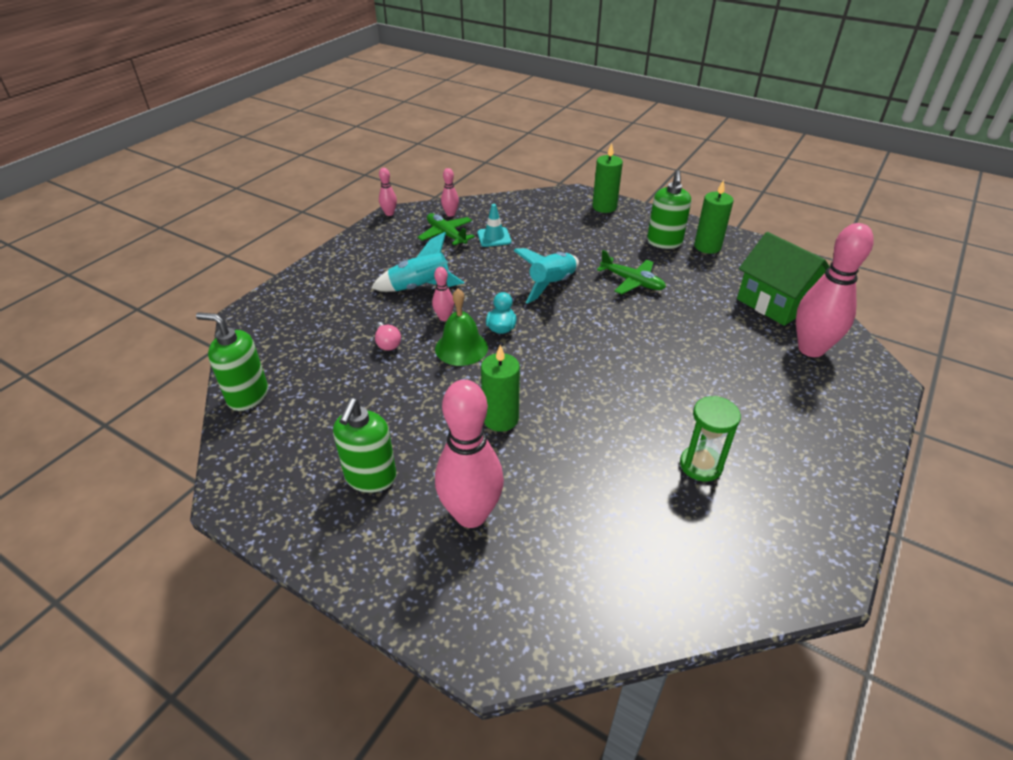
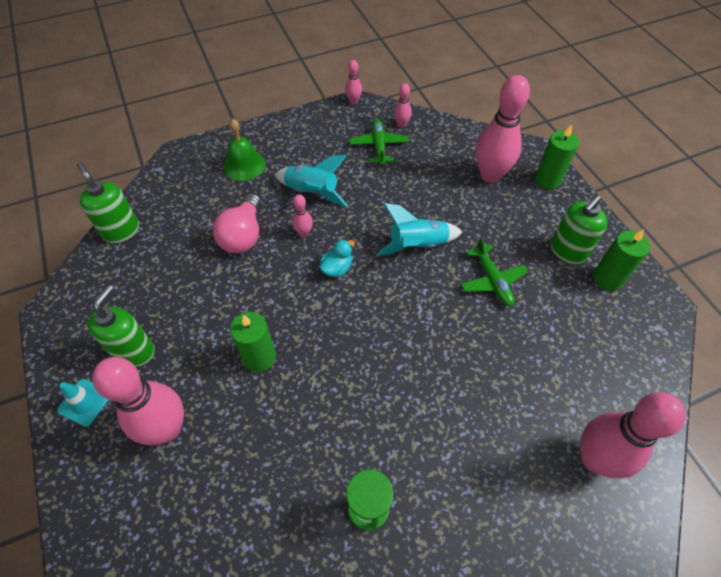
camera: 35 degrees right, 15 degrees up
green soap dispenser [333,398,397,493] -> green soap dispenser turned 150 degrees clockwise [88,285,155,367]
pink light bulb [375,322,401,351] -> pink light bulb [213,193,261,253], size x1.93
green bell [435,289,488,366] -> green bell moved to [223,119,266,181]
turquoise traffic cone [477,204,511,247] -> turquoise traffic cone moved to [57,379,109,427]
green house [737,232,830,326] -> none
none -> pink bowling pin [476,75,530,183]

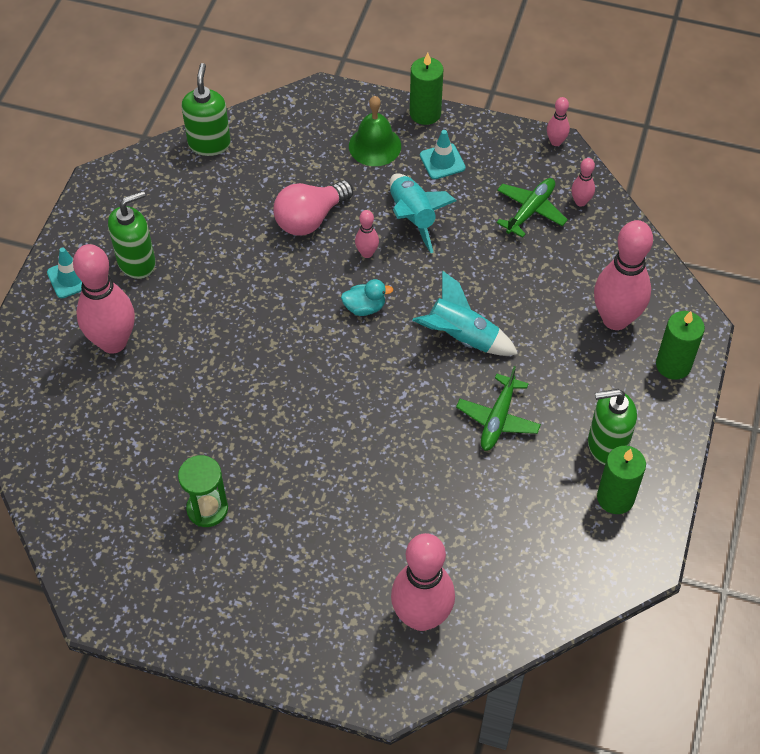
camera: 40 degrees right, 0 degrees up
green candle [230,312,276,372] -> green candle moved to [410,53,444,125]
none -> turquoise traffic cone [420,130,466,179]

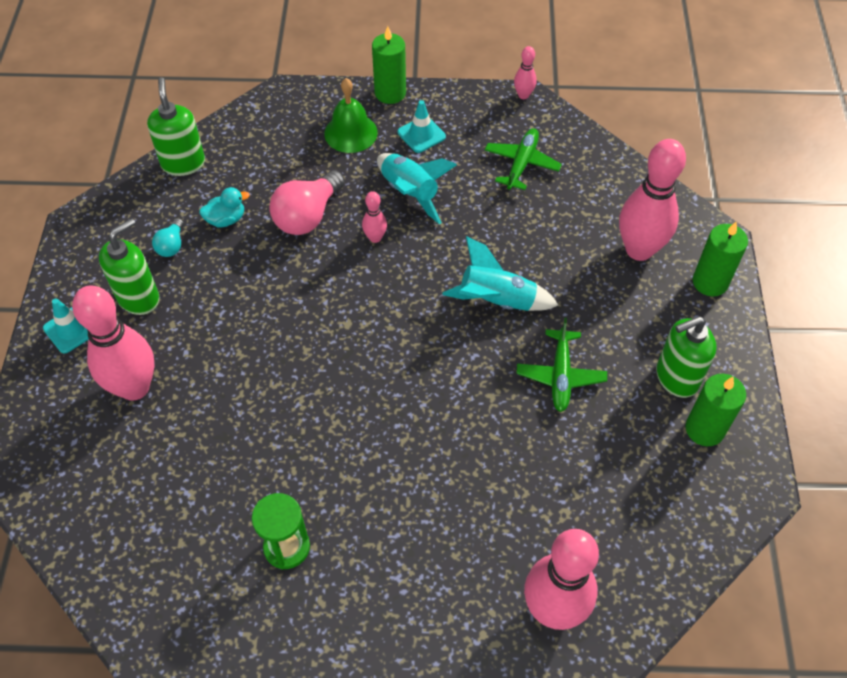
camera: 15 degrees left, 0 degrees up
turquoise duck [341,279,393,316] -> turquoise duck moved to [199,187,250,227]
pink bowling pin [571,158,595,207] -> none
none -> turquoise light bulb [152,218,184,257]

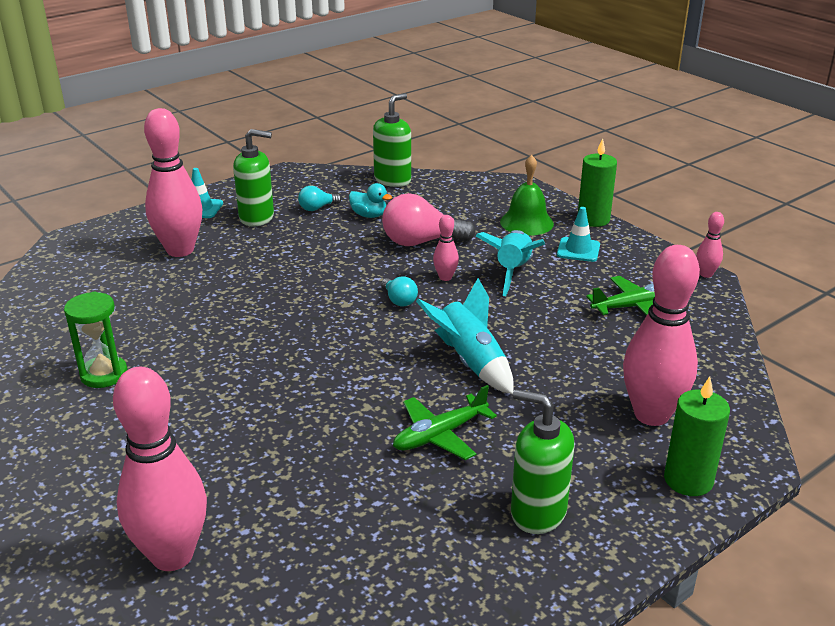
camera: 50 degrees right, 25 degrees down
green candle [686,374,746,446] -> none
none -> turquoise light bulb [381,276,418,307]

